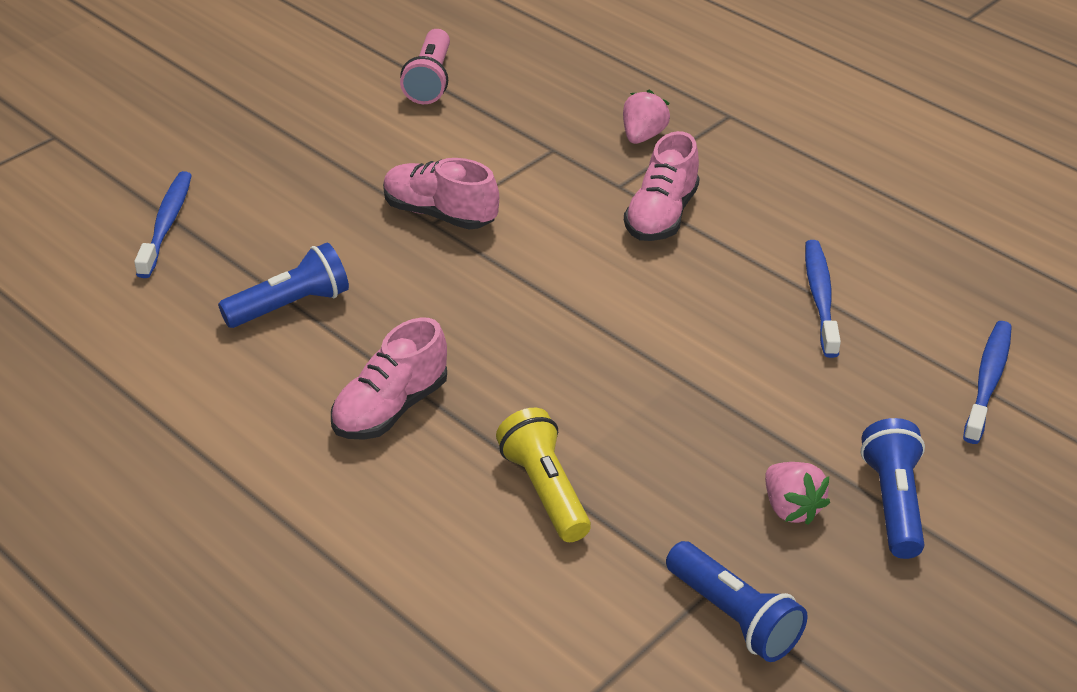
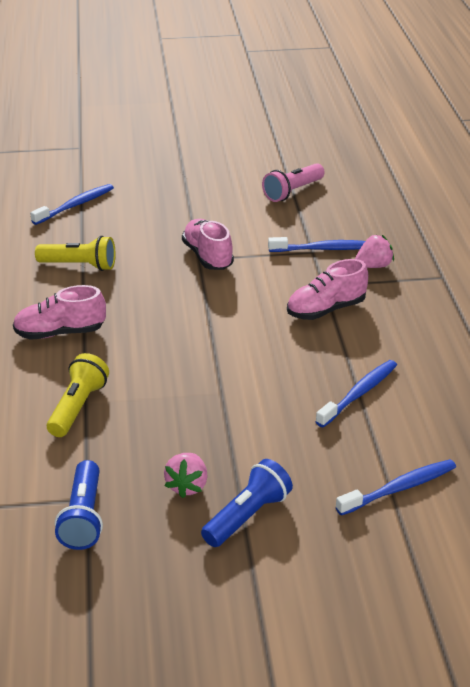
camera: 40 degrees right, 5 degrees down
blue flashlight [218,243,349,328] -> yellow flashlight [35,236,116,271]
none -> blue toothbrush [268,237,365,252]

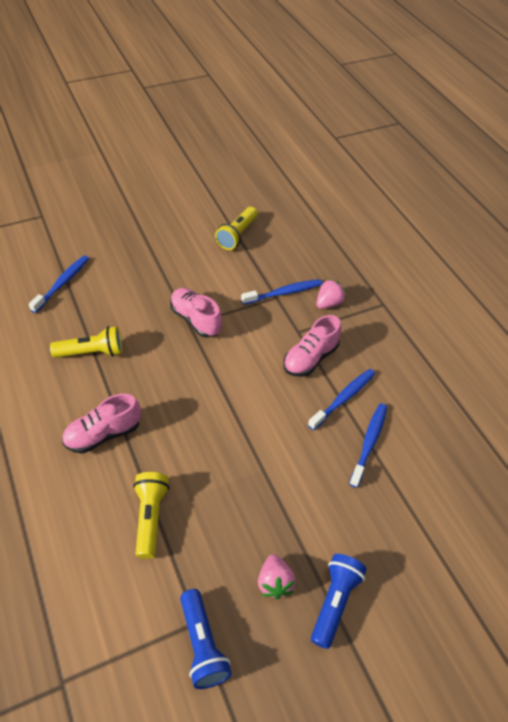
camera: 20 degrees left, 15 degrees up
pink flashlight [262,163,325,202] -> yellow flashlight [215,207,258,250]
blue toothbrush [336,459,456,516] -> blue toothbrush moved to [308,369,375,430]

